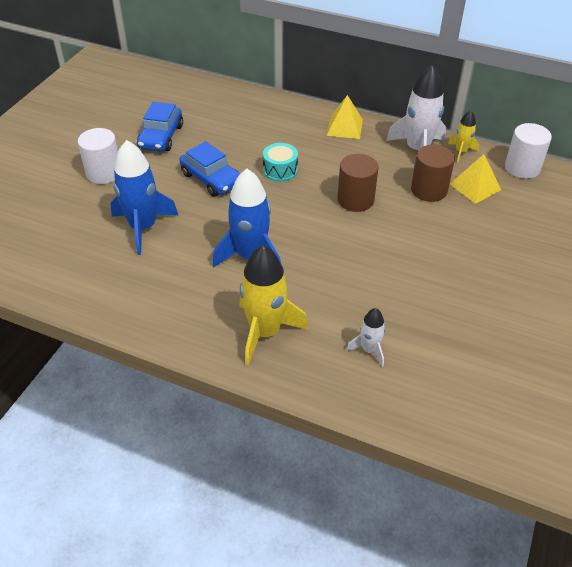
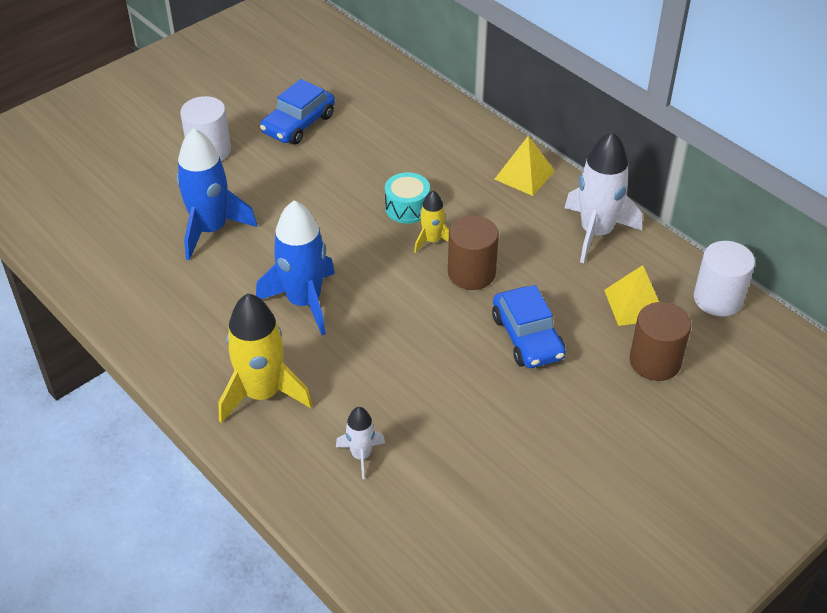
camera: 25 degrees right, 0 degrees up
blue car [179,141,240,197] -> blue car moved to [492,285,566,368]
brown cylinder [411,145,455,202] -> brown cylinder moved to [630,302,691,381]
yellow rocket [448,110,479,162] -> yellow rocket moved to [414,190,449,253]

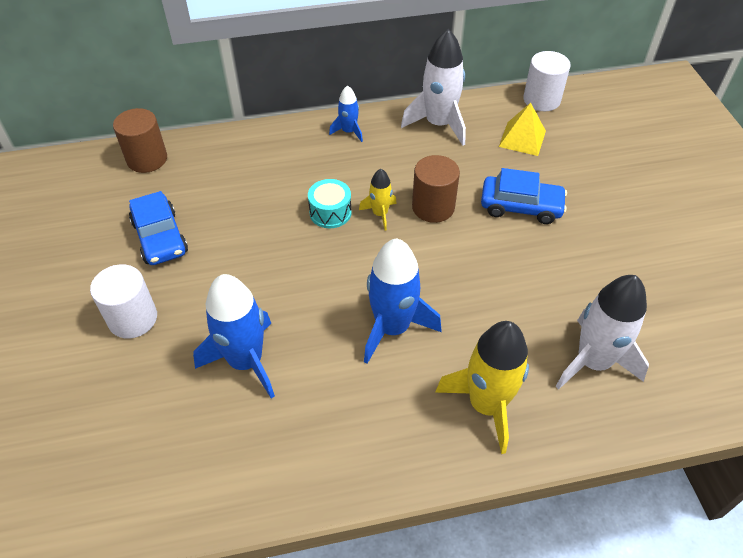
camera: 60 degrees left, 5 degrees up
white rocket [336,407,385,479] -> white rocket [556,275,649,389], size x1.93
yellow pyramid [495,136,555,196] -> blue rocket [329,85,363,142]
brown cylinder [630,302,691,381] -> brown cylinder moved to [113,108,167,173]

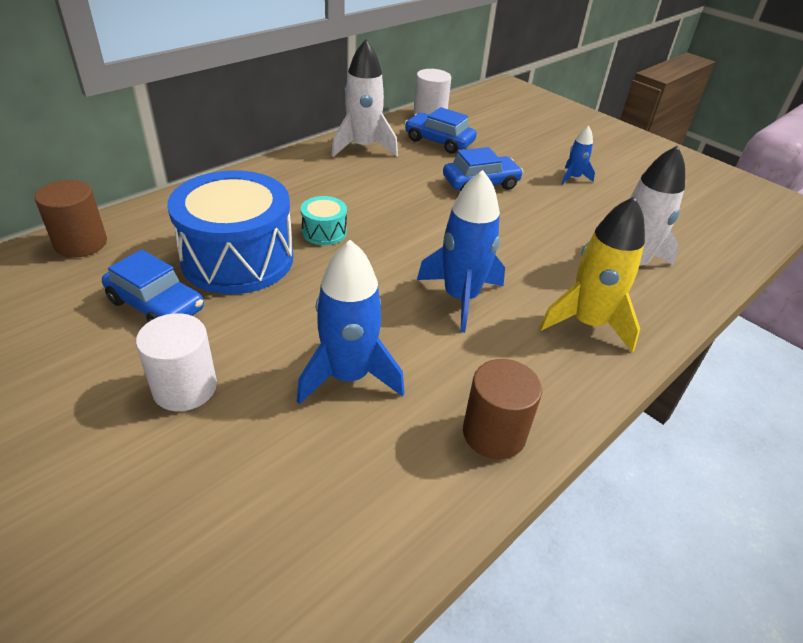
camera: 35 degrees left, 10 degrees down
blue rocket [329,85,363,142] -> blue rocket moved to [562,125,595,184]
yellow rocket [359,169,397,230] -> none
brown cylinder [412,155,460,223] -> brown cylinder moved to [463,359,542,459]
yellow pyramid [499,103,546,156] -> blue car [405,107,477,154]
none -> blue drum [167,170,293,294]

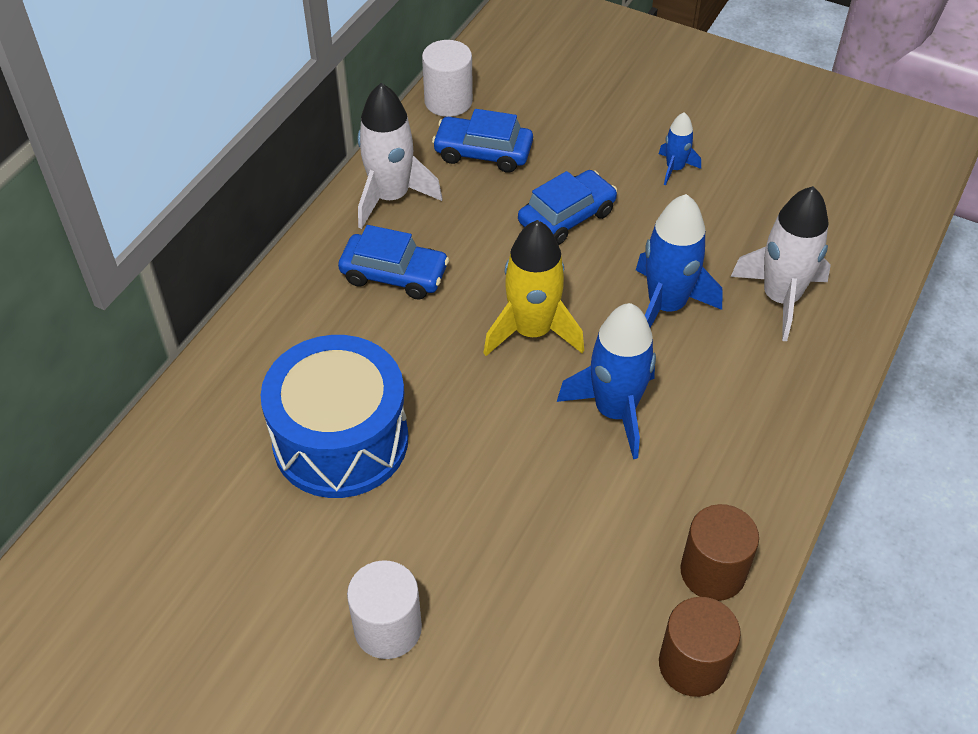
camera: 15 degrees left, 10 degrees up
brown cylinder [35,180,107,258] -> brown cylinder moved to [659,597,741,697]
blue car [102,249,204,322] -> blue car moved to [338,225,449,300]
blue rocket [297,240,405,404] -> blue rocket moved to [636,194,723,328]
turquoise drum [301,196,347,245] -> none
yellow rocket [539,196,645,352] -> yellow rocket moved to [484,220,584,356]

